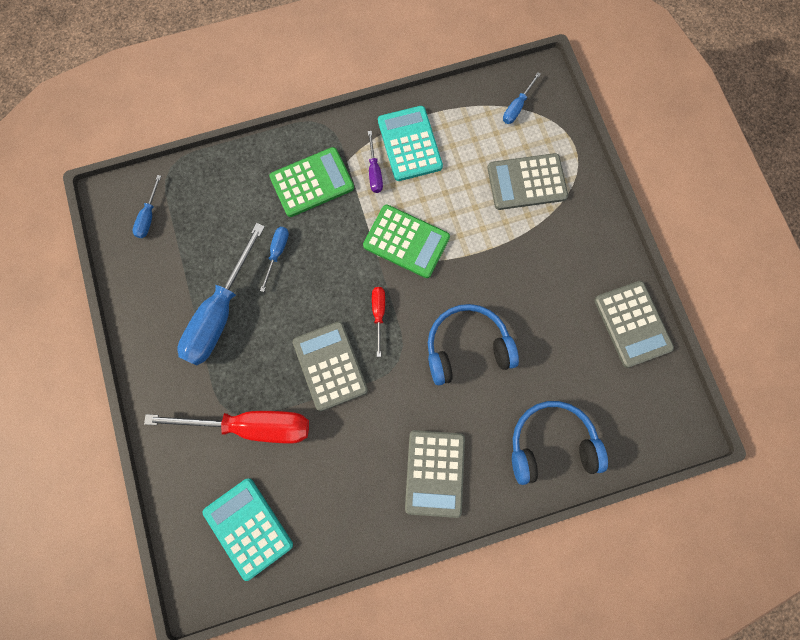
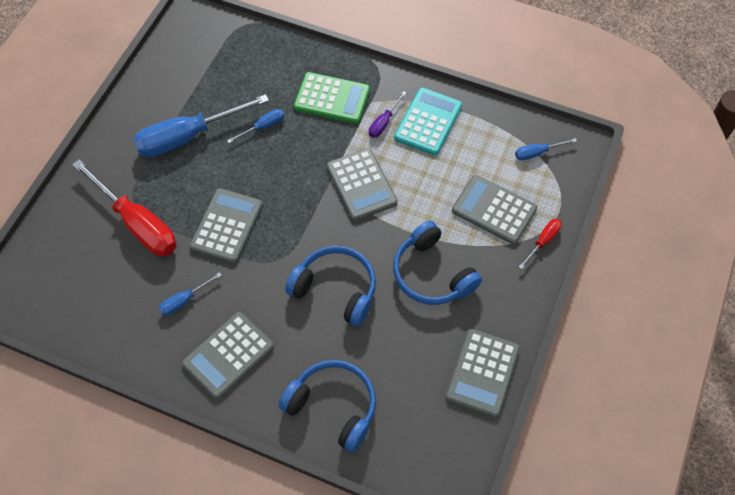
camera: 40 degrees right, 15 degrees down
blue screwdriver [133,175,161,238] -> blue screwdriver moved to [159,272,222,316]
turquoise calculator [203,478,293,581] -> none
green calculator [363,205,450,278] -> grey calculator [326,148,398,221]
red screwdriver [372,287,385,357] -> red screwdriver moved to [519,219,562,269]
none -> blue headphones [393,221,482,305]

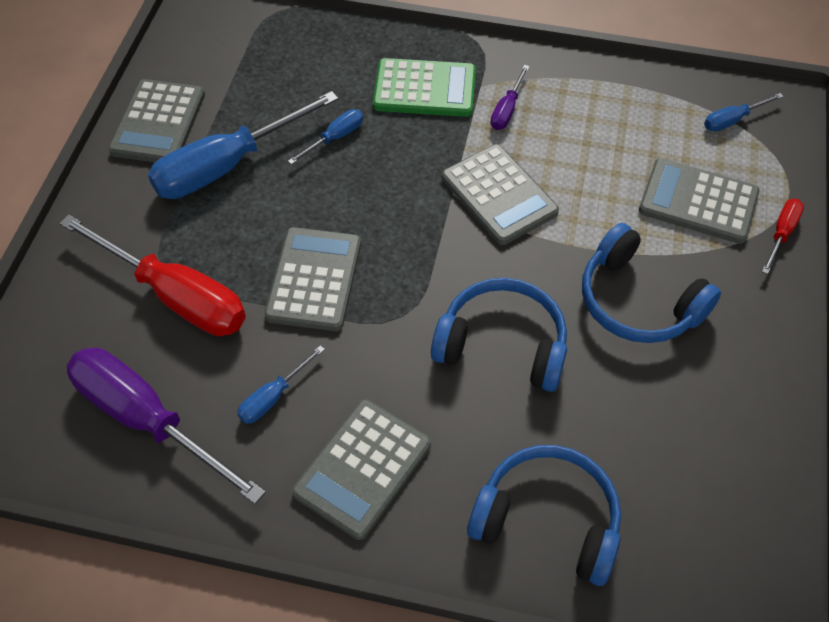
camera: 10 degrees left, 5 degrees down
turquoise calculator [394,88,462,156] -> none
grey calculator [446,329,520,417] -> grey calculator moved to [108,79,205,162]
none -> purple screwdriver [67,347,266,504]

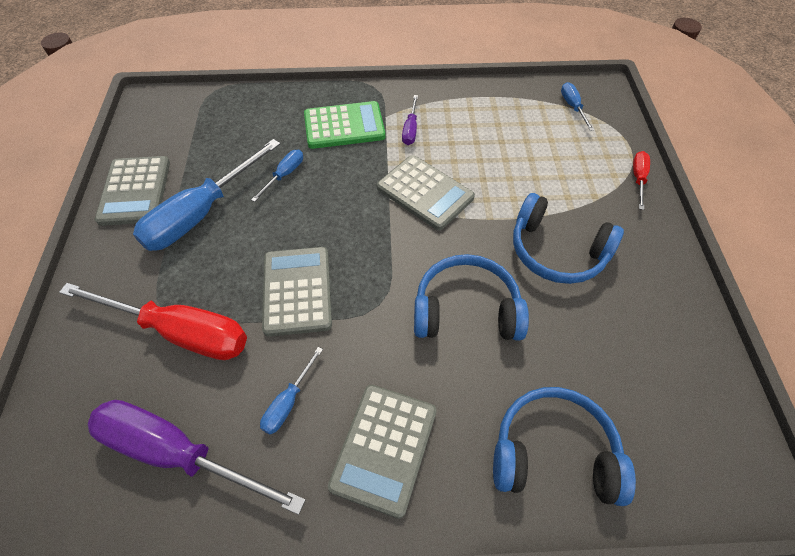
camera: 15 degrees left, 0 degrees up
grey calculator [639,158,760,244] -> none
blue screwdriver [704,93,784,131] -> blue screwdriver turned 120 degrees clockwise [561,82,594,131]

